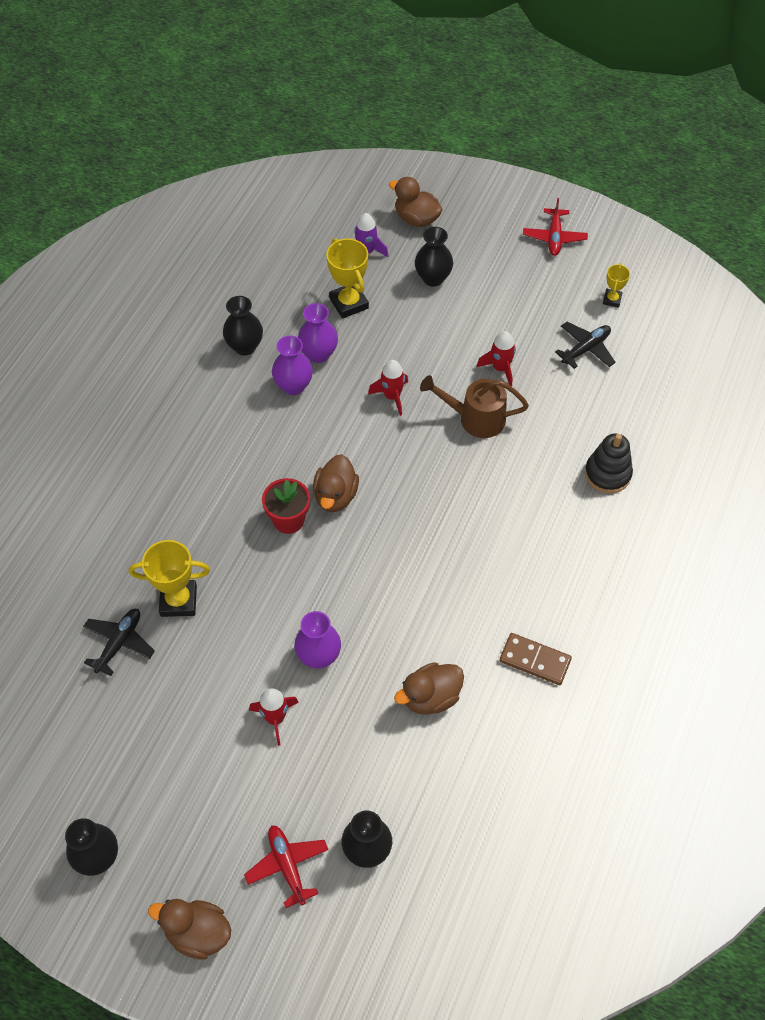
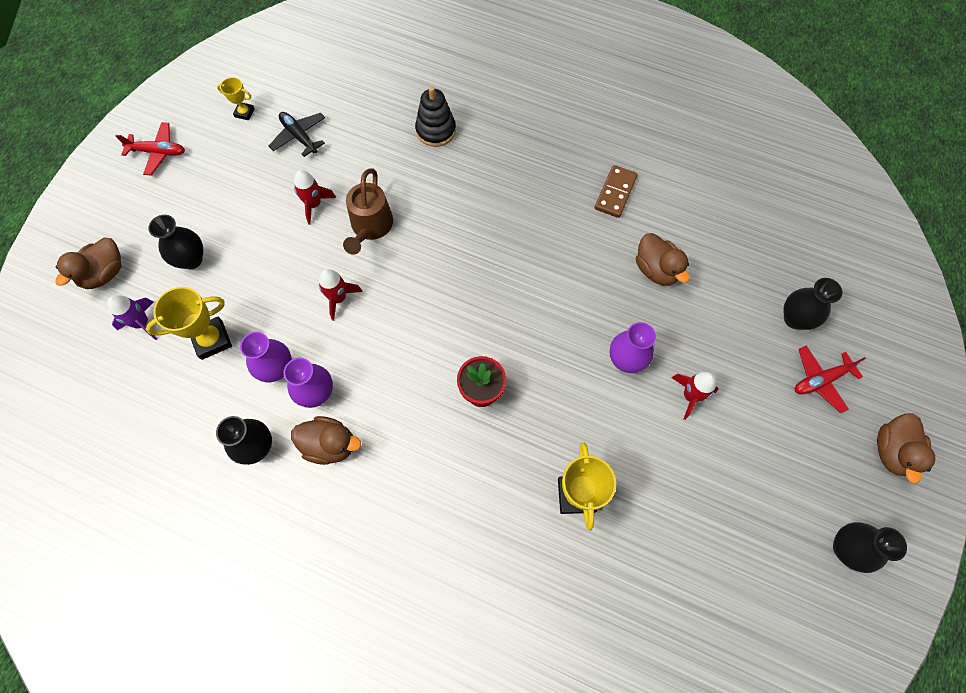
camera: 90 degrees left, 10 degrees up
black plane [83,609,155,676] -> none
brown duck [313,454,359,512] -> brown duck moved to [291,416,361,465]

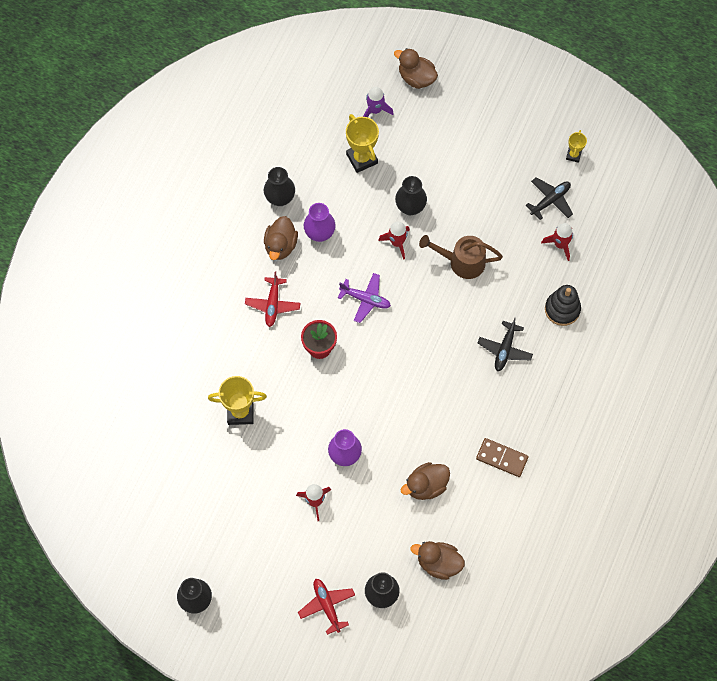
camera: 90 degrees right, 0 degrees up
red plane [115,122,185,176] -> red plane moved to [245,272,300,327]
black vase [148,215,203,269] -> black vase moved to [395,176,427,215]
purple vase [240,332,292,382] -> none
red rocket [294,170,336,225] -> red rocket moved to [541,223,573,261]
brown duck [877,413,936,484] -> brown duck moved to [411,541,465,580]
none -> purple plane [338,273,391,323]
none -> black plane [478,318,533,371]

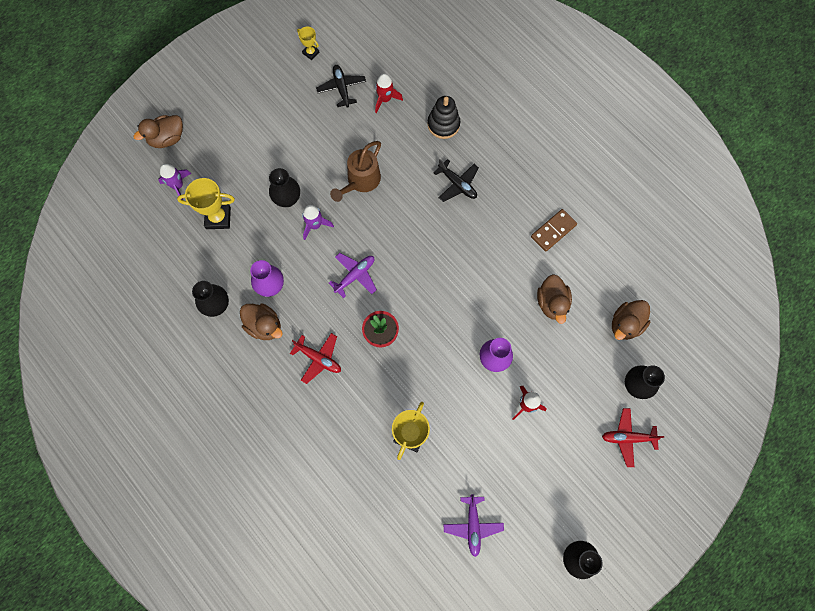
camera: 65 degrees left, 5 degrees up
red rocket [378,221,410,260] -> purple rocket [302,205,334,240]
none -> purple plane [444,494,504,557]

